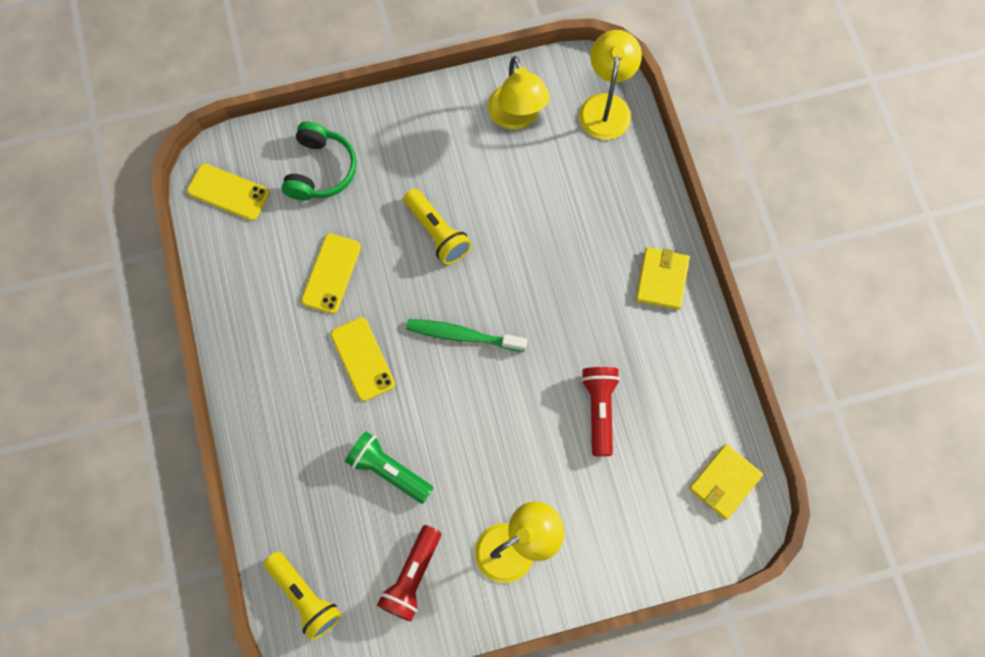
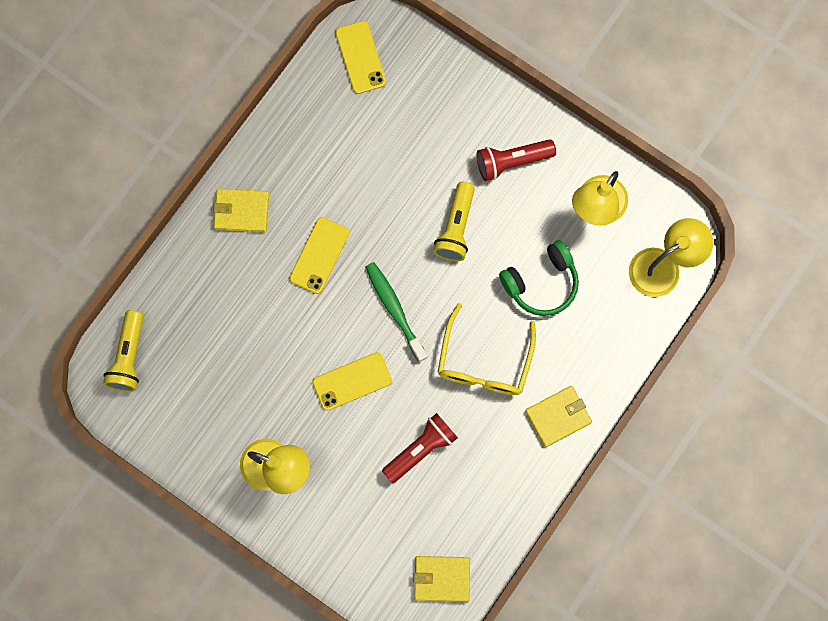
camera: 50 degrees right, 5 degrees up
green headphones [282,122,357,201] -> green headphones moved to [499,240,579,316]
yellow phone [301,234,361,314] -> yellow phone moved to [312,352,392,411]
green flashlight [345,431,433,504] -> none
red flashlight [377,525,441,622] -> red flashlight moved to [477,139,556,181]
none -> yellow wallet [213,188,269,232]
none -> yellow glasses [438,303,536,395]

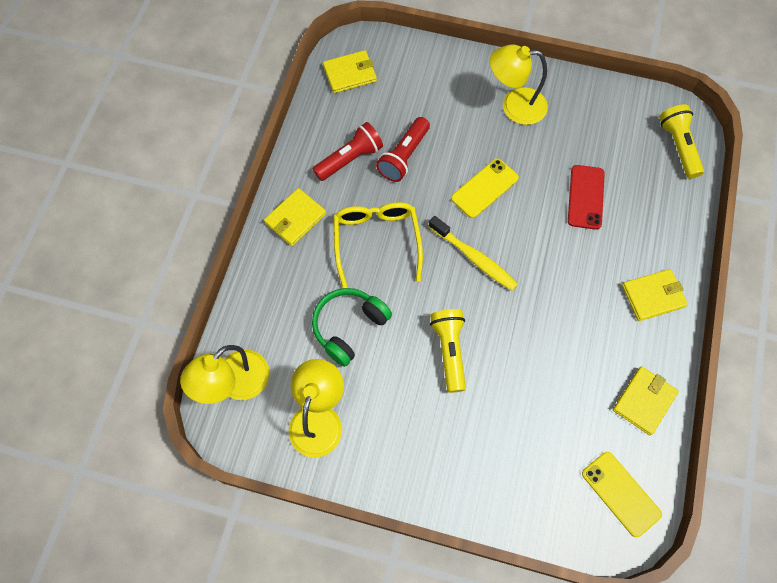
camera: 160 degrees right, 10 degrees down
yellow phone [289,217,349,294] -> none
green toothbrush [365,262,428,362] -> yellow toothbrush [429,216,518,291]
red flashlight [477,139,556,181] -> red flashlight moved to [313,122,383,181]
none -> red phone [568,165,605,230]
none -> yellow wallet [613,366,679,436]

